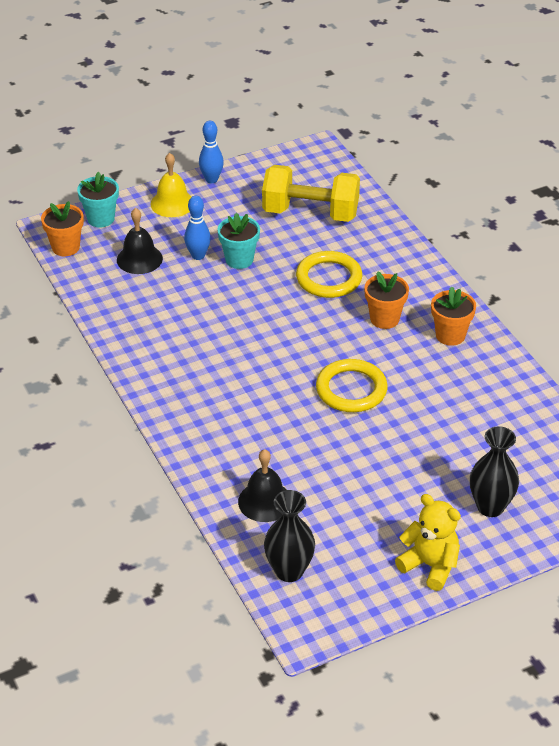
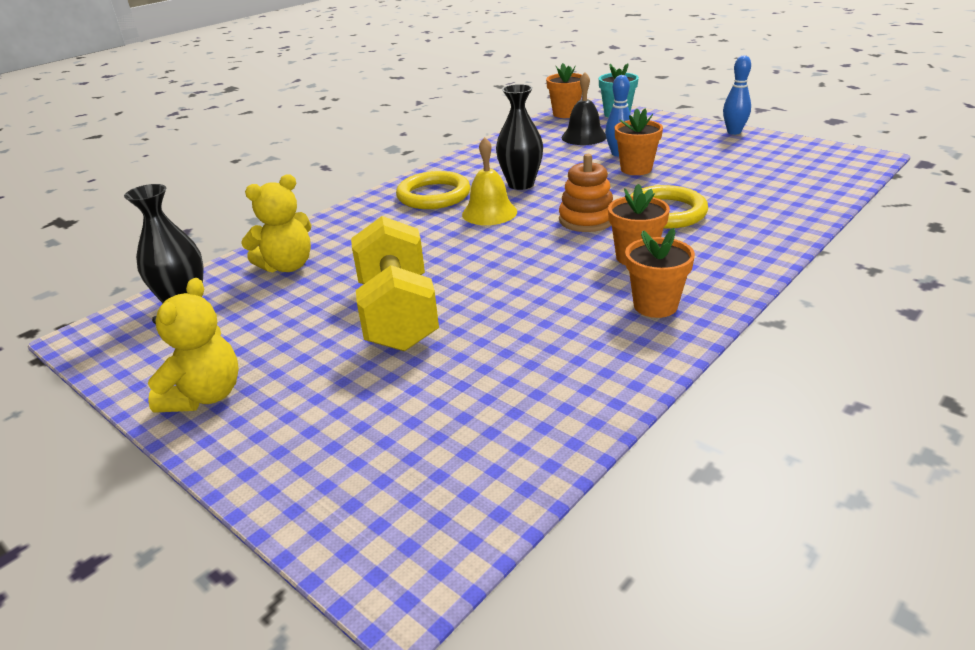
camera: 70 degrees right, 10 degrees down
yellow bell [151,153,192,217] -> yellow bell moved to [462,137,517,225]
turquoise flower pot [217,213,260,269] -> orange flower pot [615,108,663,175]
black bell [238,449,286,522] -> yellow teddy bear [241,174,312,273]
yellow dumbbell [262,165,360,222] -> yellow dumbbell moved to [351,216,439,352]
yellow ring [316,359,388,412] -> yellow ring moved to [396,171,470,209]
black vase [470,426,519,517] -> black vase moved to [496,84,543,190]
none -> orange stacking toy [559,154,613,232]

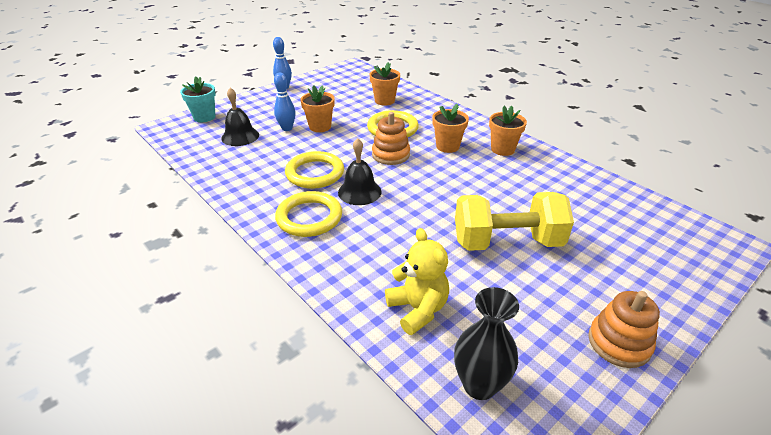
camera: 85 degrees left, 5 degrees up
yellow teddy bear [148,278,239,413] -> orange stacking toy [588,291,660,368]
yellow bell [462,137,517,225] -> black bell [338,138,382,205]
black vase [496,84,543,190] -> yellow ring [285,151,344,189]
orange flower pot [546,63,582,118] -> orange flower pot moved to [369,62,400,106]

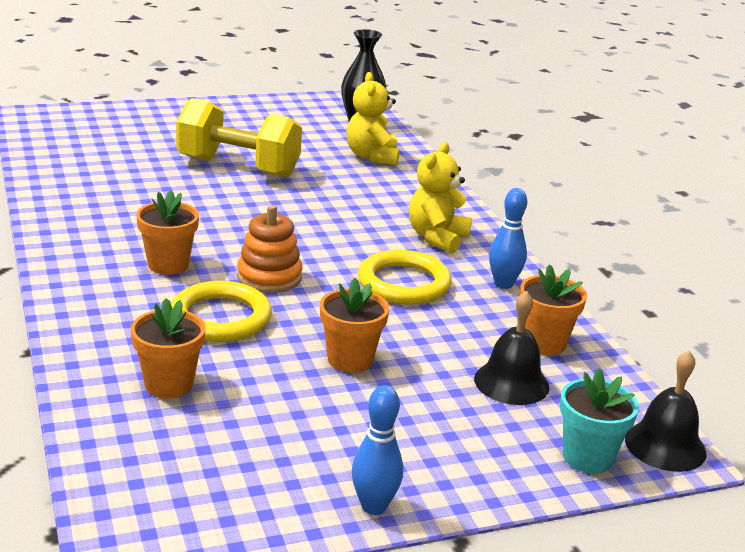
camera: 160 degrees left, 10 degrees down
blue bowling pin [274,73,296,131] -> blue bowling pin moved to [489,188,527,289]
yellow ring [275,191,342,237] -> yellow teddy bear [409,142,472,253]
black bell [338,138,382,205] -> black bell moved to [625,351,706,472]
orange flower pot [489,106,527,156] -> orange flower pot moved to [520,264,587,355]
orange stacking toy [588,291,660,368] -> none

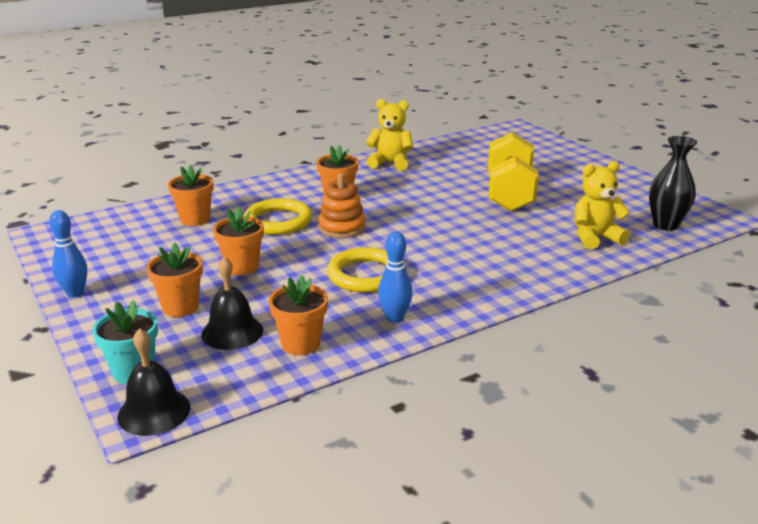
camera: 80 degrees right, 0 degrees up
yellow teddy bear [409,142,472,253] -> yellow teddy bear moved to [366,99,413,171]
none -> orange flower pot [146,242,203,317]

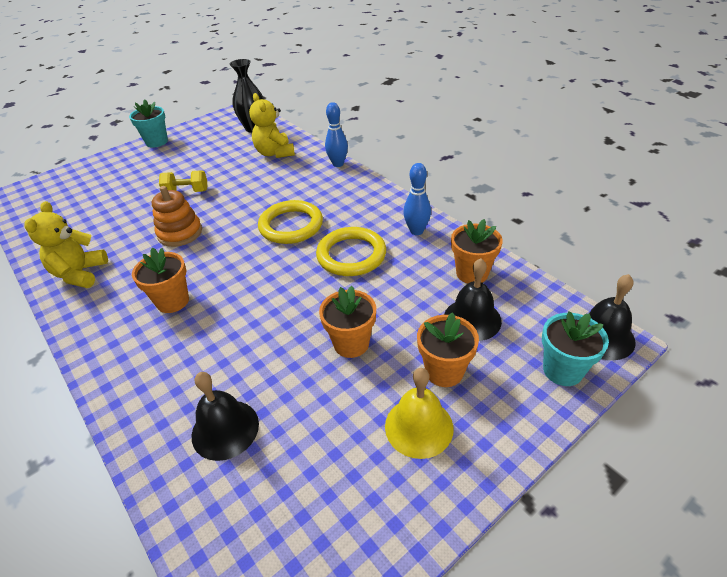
camera: 95 degrees left, 15 degrees up
blue bowling pin [49,210,87,298] -> blue bowling pin moved to [325,102,348,167]
orange flower pot [168,165,214,226] -> black bell [192,372,259,461]
yellow ring [244,198,312,235] -> yellow ring moved to [258,200,323,244]
orange stacking toy [318,173,366,238] -> orange stacking toy moved to [152,186,202,247]
yellow dumbbell [488,132,539,212] -> yellow dumbbell [159,170,207,192], size x0.49
none -> turquoise flower pot [129,99,168,147]
none -> yellow bell [385,368,453,459]

